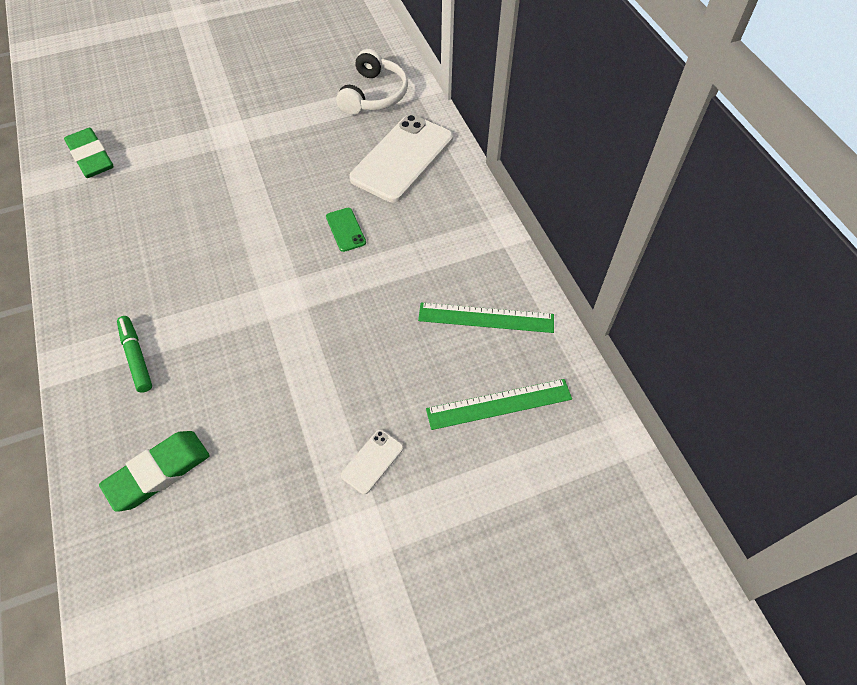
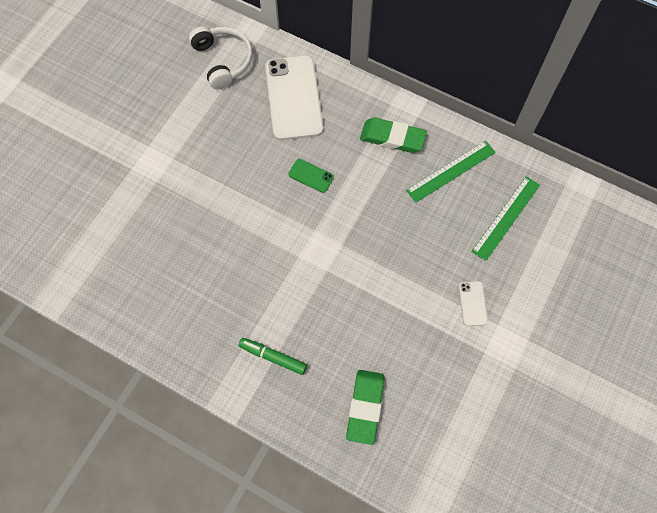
camera: 40 degrees left, 10 degrees up
green eraser [64,128,114,178] -> green eraser moved to [360,118,427,153]

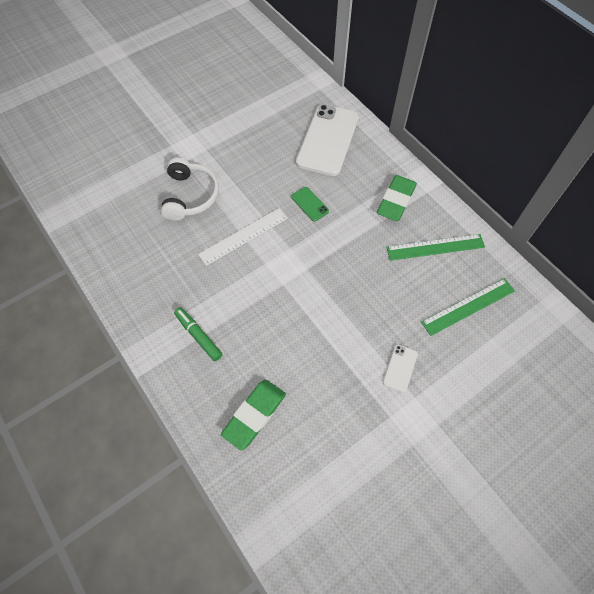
camera: 25 degrees right, 5 degrees down
white headphones [189,26,252,90] -> white headphones moved to [161,158,219,221]
green eraser [360,118,427,153] -> green eraser turned 75 degrees clockwise [377,175,417,221]
none -> white ruler [198,208,288,266]

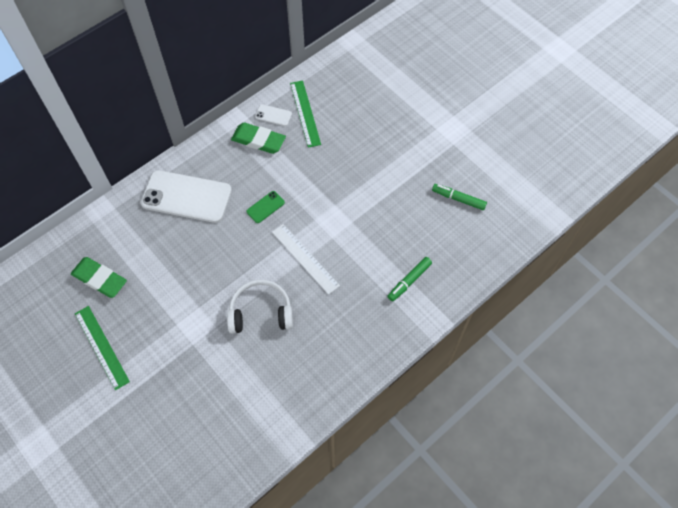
camera: 95 degrees left, 0 degrees up
green eraser [221,380,286,451] -> green eraser moved to [71,257,127,298]
white phone [383,344,418,392] -> white phone moved to [255,104,292,126]
green ruler [421,278,515,336] -> green ruler moved to [75,306,130,390]
none -> green marker [432,184,487,210]

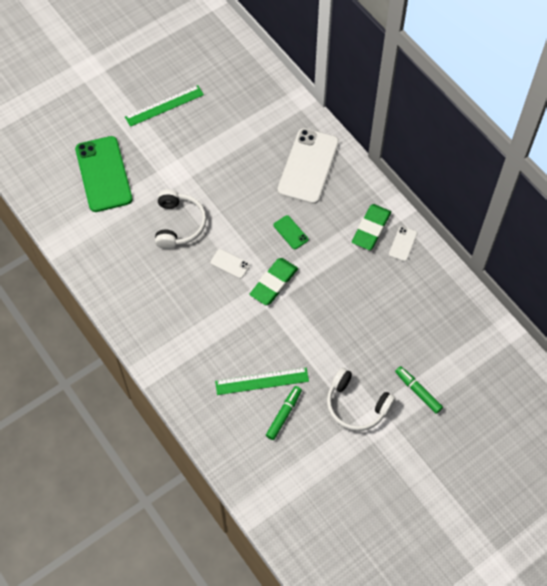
camera: 95 degrees right, 0 degrees up
green eraser [71,257,127,298] -> green eraser moved to [249,258,298,305]
white ruler [272,224,340,295] -> white phone [210,249,250,279]
green ruler [290,80,321,148] -> green ruler moved to [215,368,309,395]
green marker [387,257,432,302] -> green marker moved to [395,366,443,414]
none -> green phone [75,136,133,212]
none -> white headphones [327,368,396,431]

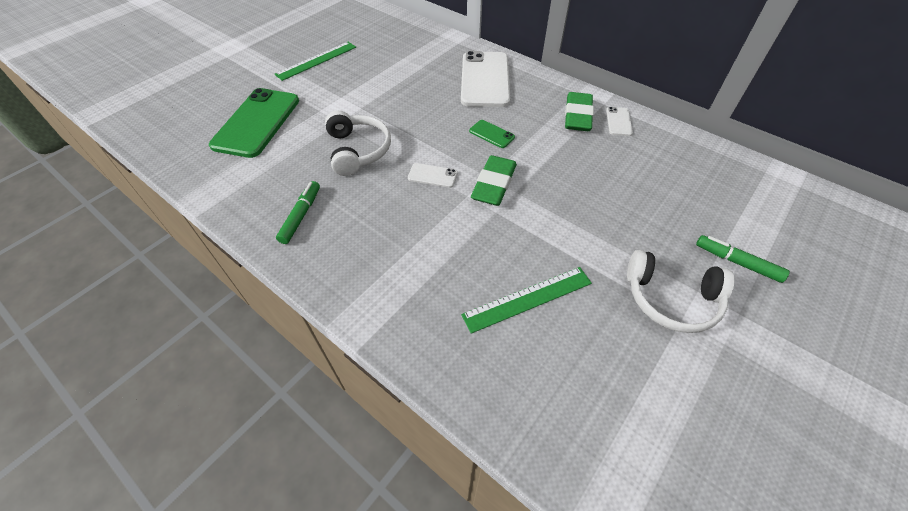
camera: 15 degrees left, 10 degrees down
green phone [75,136,133,212] -> green phone turned 45 degrees clockwise [209,88,299,158]
green marker [266,386,302,440] -> green marker moved to [276,181,320,244]

